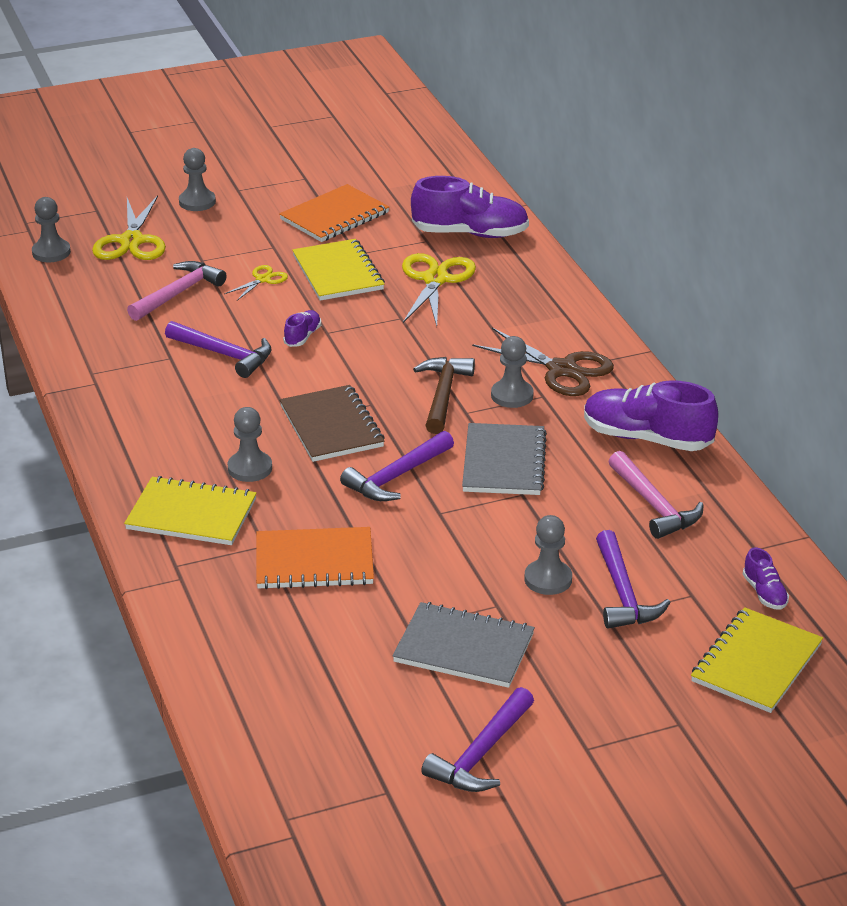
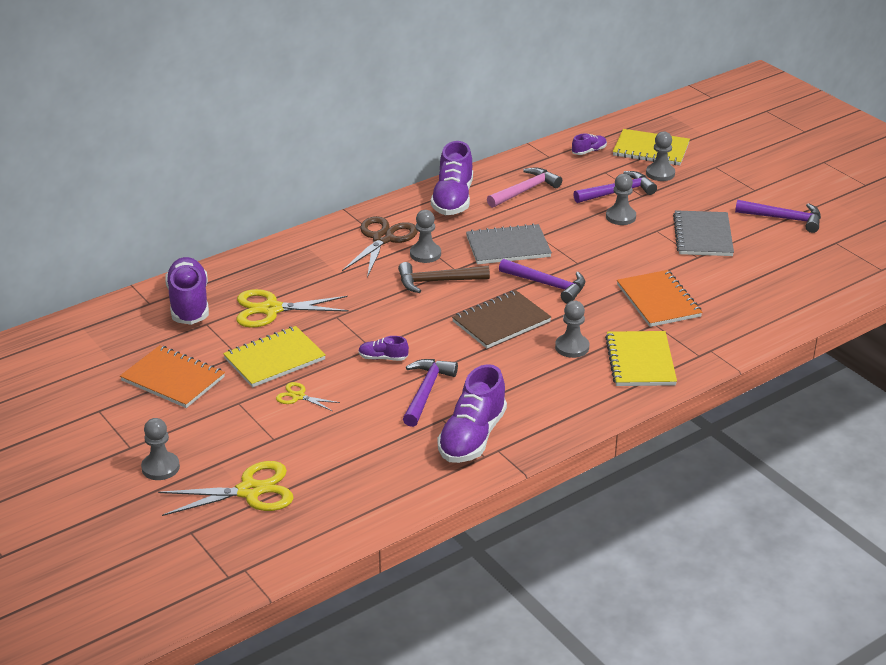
camera: 105 degrees left, 0 degrees up
grey pawn [32,197,71,262] -> grey pawn moved to [646,131,675,181]
pink hammer [127,261,227,321] -> none
none -> purple shoe [437,364,507,463]

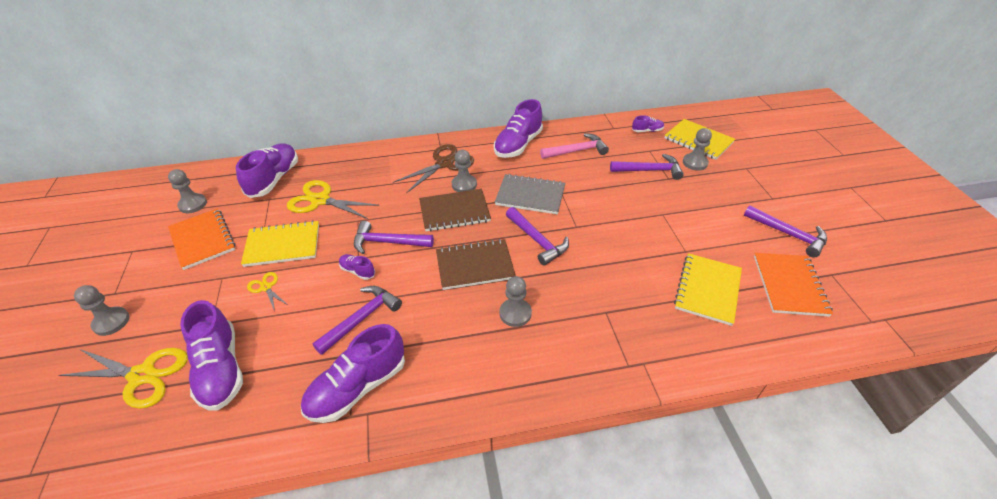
camera: 25 degrees right, 10 degrees up
brown hammer [398,262,490,293] -> brown notebook [419,189,491,231]
yellow notebook [605,331,677,386] -> yellow notebook moved to [674,253,742,326]
grey pawn [606,174,636,225] -> grey pawn moved to [168,169,207,213]
orange notebook [617,270,702,327] -> orange notebook moved to [754,253,833,317]
grey notebook [673,210,734,256] -> none
none -> purple shoe [180,300,243,410]
none -> purple hammer [354,221,434,254]

